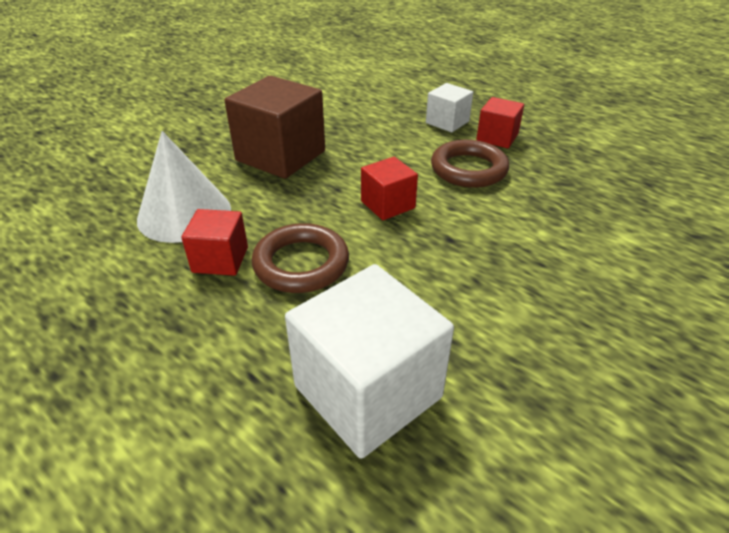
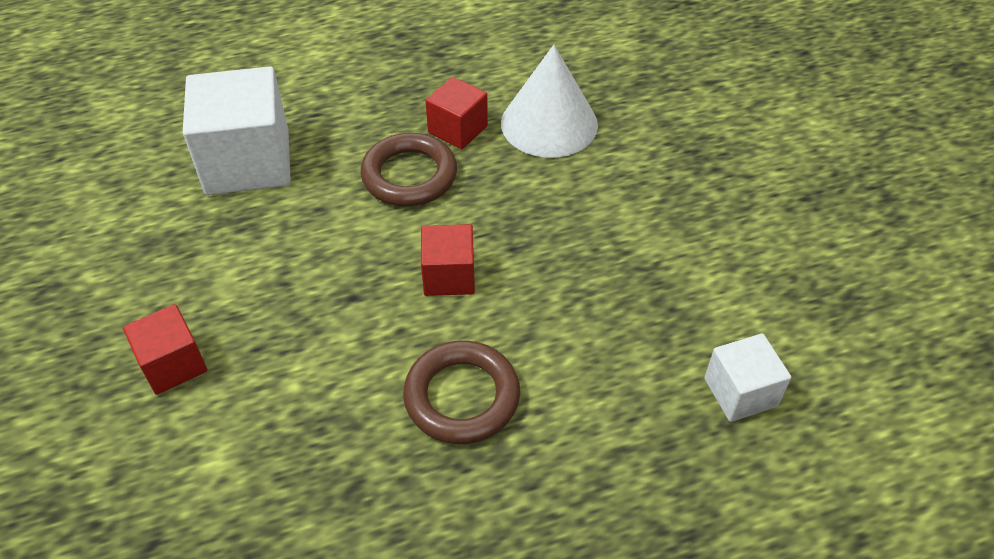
camera: 120 degrees right, 10 degrees up
brown cube [224,76,325,179] -> none
white cube [426,83,473,132] -> white cube moved to [704,333,791,422]
red cube [476,97,524,148] -> red cube moved to [123,304,207,395]

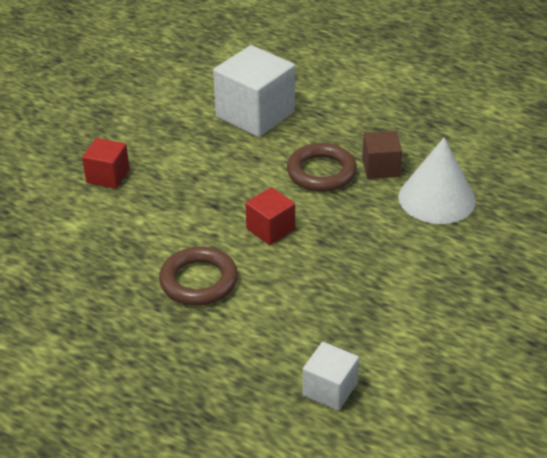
camera: 50 degrees right, 10 degrees down
red cube [425,77,488,149] -> brown cube [362,131,402,179]

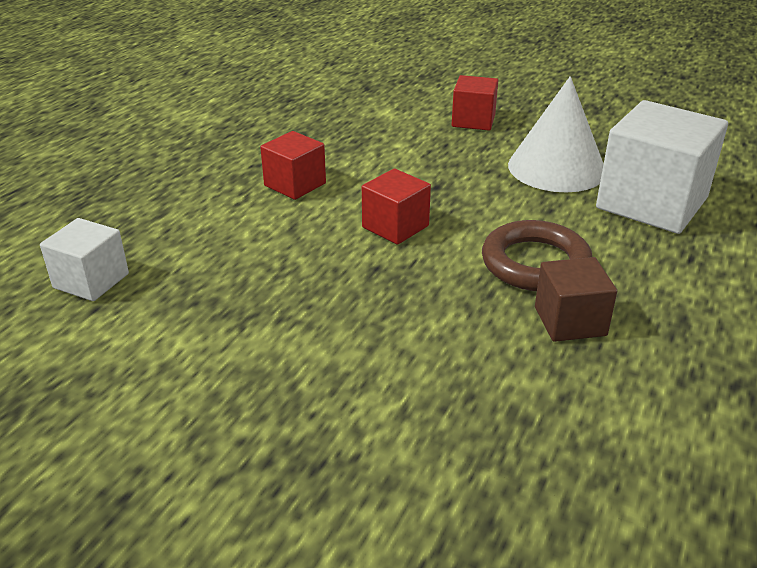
camera: 85 degrees right, 5 degrees down
brown ring [159,246,238,306] -> red cube [260,131,326,200]
white cone [398,137,476,224] -> white cone moved to [508,76,604,192]

